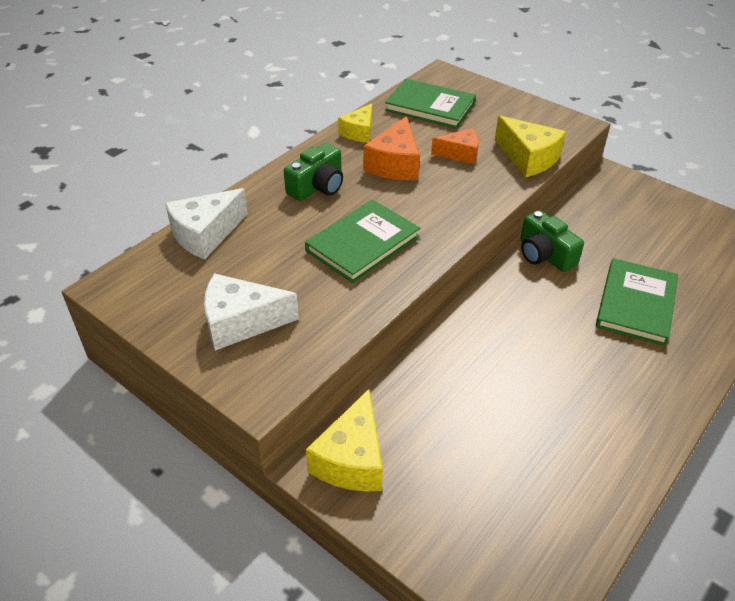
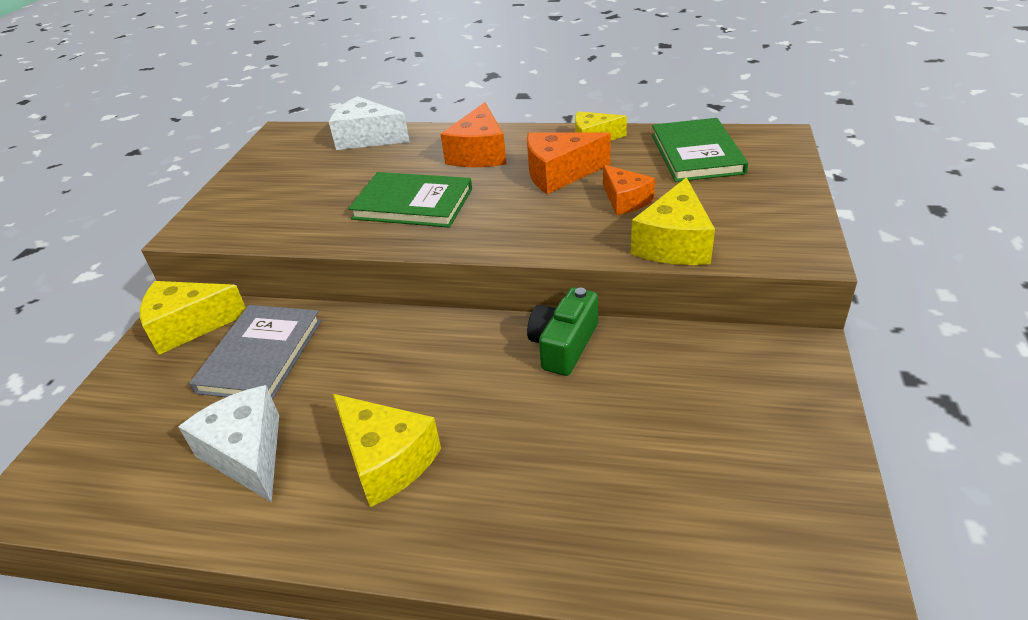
camera: 65 degrees right, 5 degrees down
white cheese [204,273,299,351] -> white cheese moved to [178,385,279,503]
green camera [284,143,343,201] -> orange cheese [441,102,506,167]
green book [596,258,678,346] -> none
none -> grey book [189,305,322,400]
none -> yellow cheese [333,394,441,507]

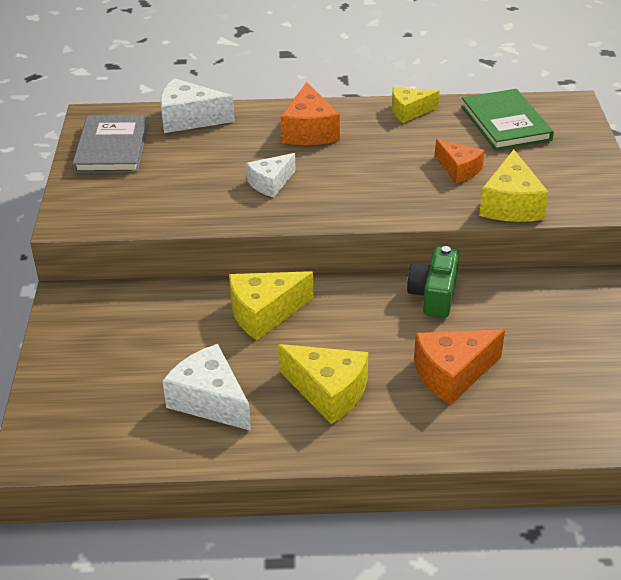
camera: 15 degrees left, 0 degrees up
yellow cheese [140,281,246,355] -> yellow cheese moved to [229,271,313,340]
grey book [189,305,322,400] -> grey book moved to [72,115,148,173]
green book [348,172,472,228] -> white cheese [246,153,296,197]
orange cheese [527,132,611,194] -> orange cheese moved to [414,329,505,405]

